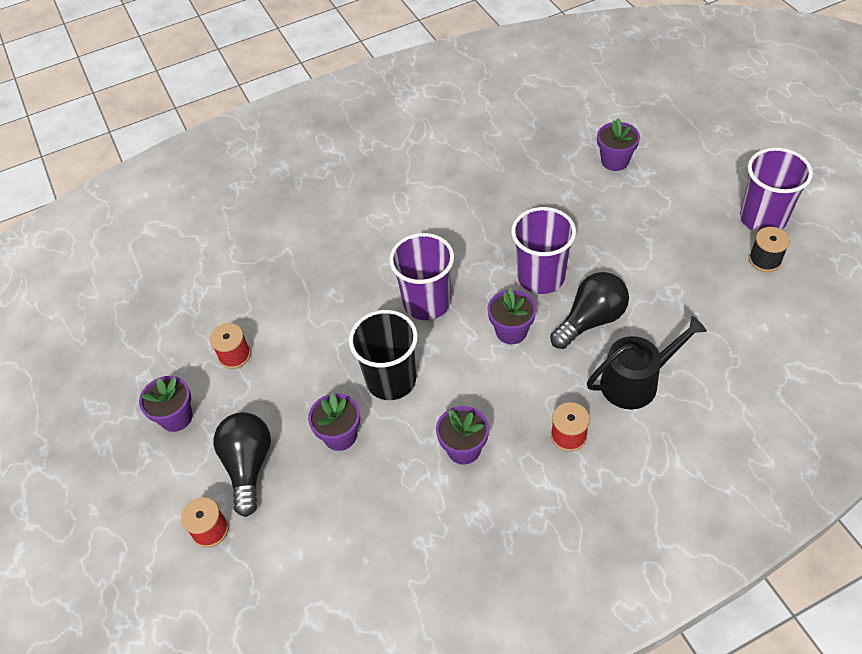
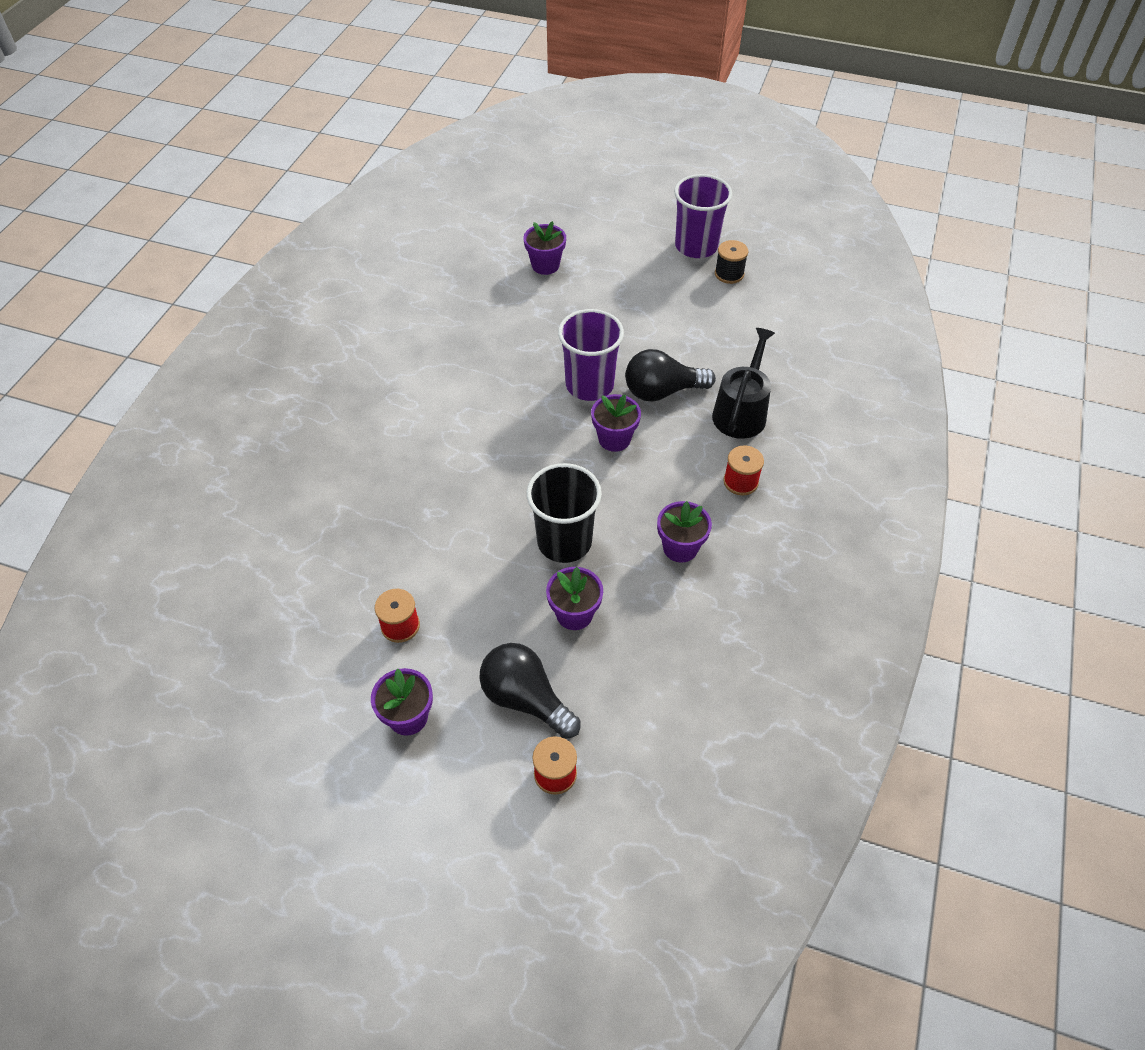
camera: 50 degrees left, 0 degrees up
purple cup [389,233,454,320] -> none
black light bulb [550,272,629,349] -> black light bulb turned 105 degrees counterclockwise [625,349,716,402]

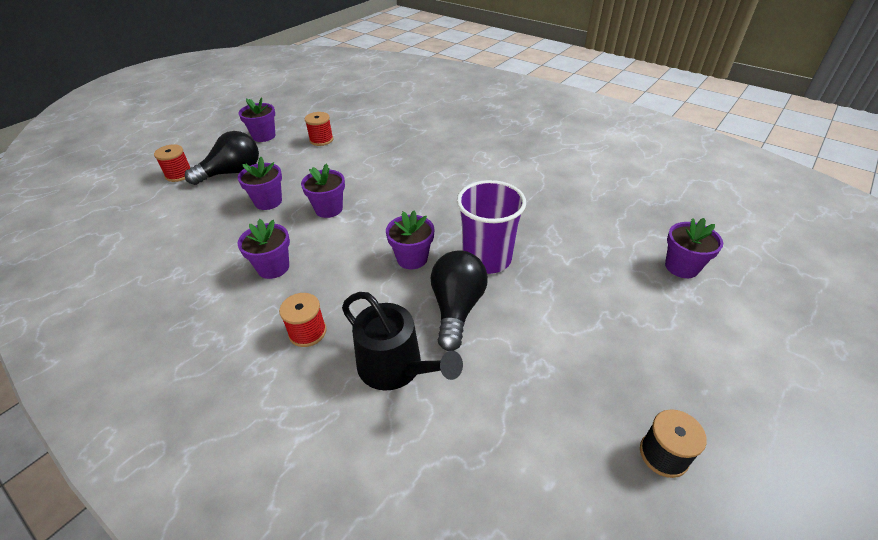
camera: 110 degrees right, 10 degrees down
black cup [526,463,602,563] -> purple flower pot [301,164,345,218]
purple cup [674,174,732,258] -> none

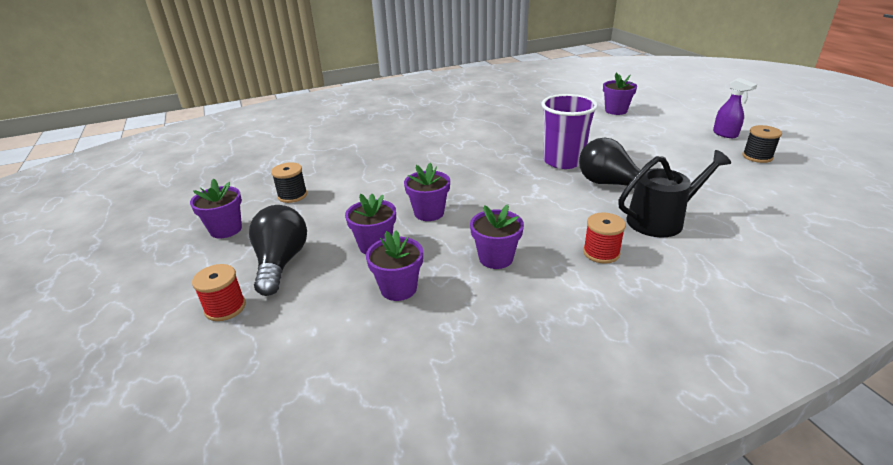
camera: 60 degrees left, 10 degrees down
red spool [305,112,334,146] -> black spool [271,162,307,203]
purple flower pot [386,210,434,269] -> purple flower pot moved to [366,231,423,301]
none -> purple spray bottle [713,78,757,138]

